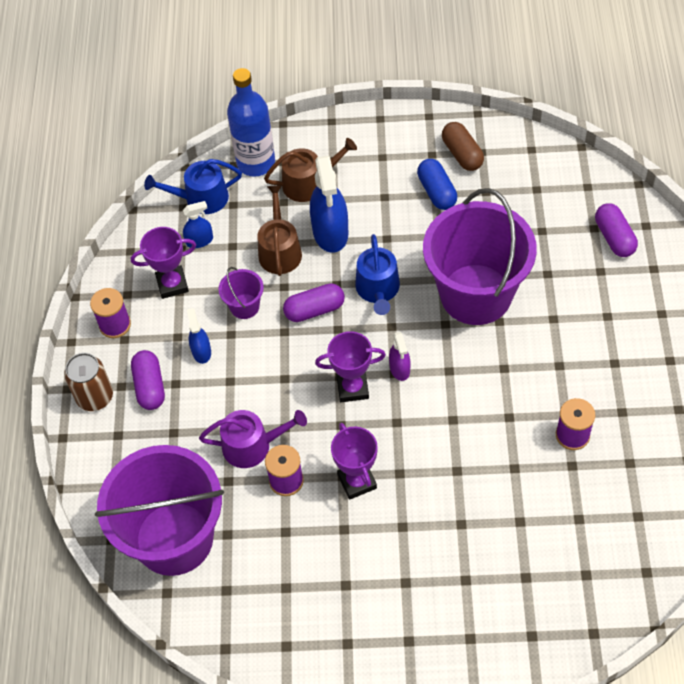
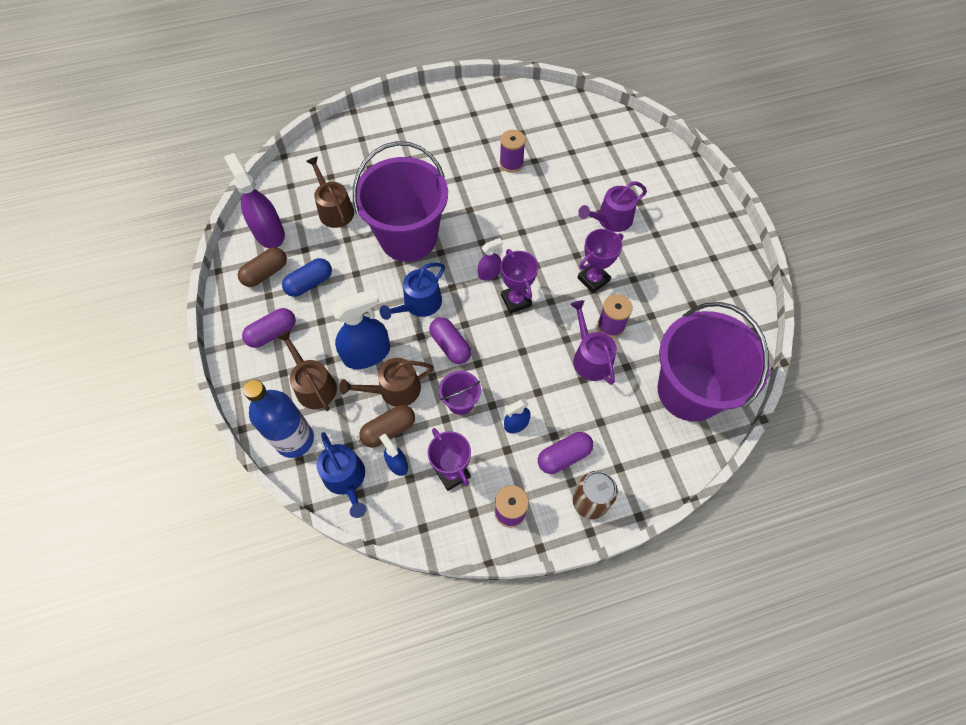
camera: 110 degrees left, 5 degrees up
blue watering can [355,234,400,315] -> blue watering can turned 150 degrees clockwise [380,263,445,320]
purple capsule [595,203,638,257] -> purple capsule moved to [242,308,296,348]
none -> purple spray bottle [224,153,285,248]
none -> brown watering can [306,156,354,228]
none -> brown capsule [359,405,415,448]
none -> purple watering can [578,181,647,232]

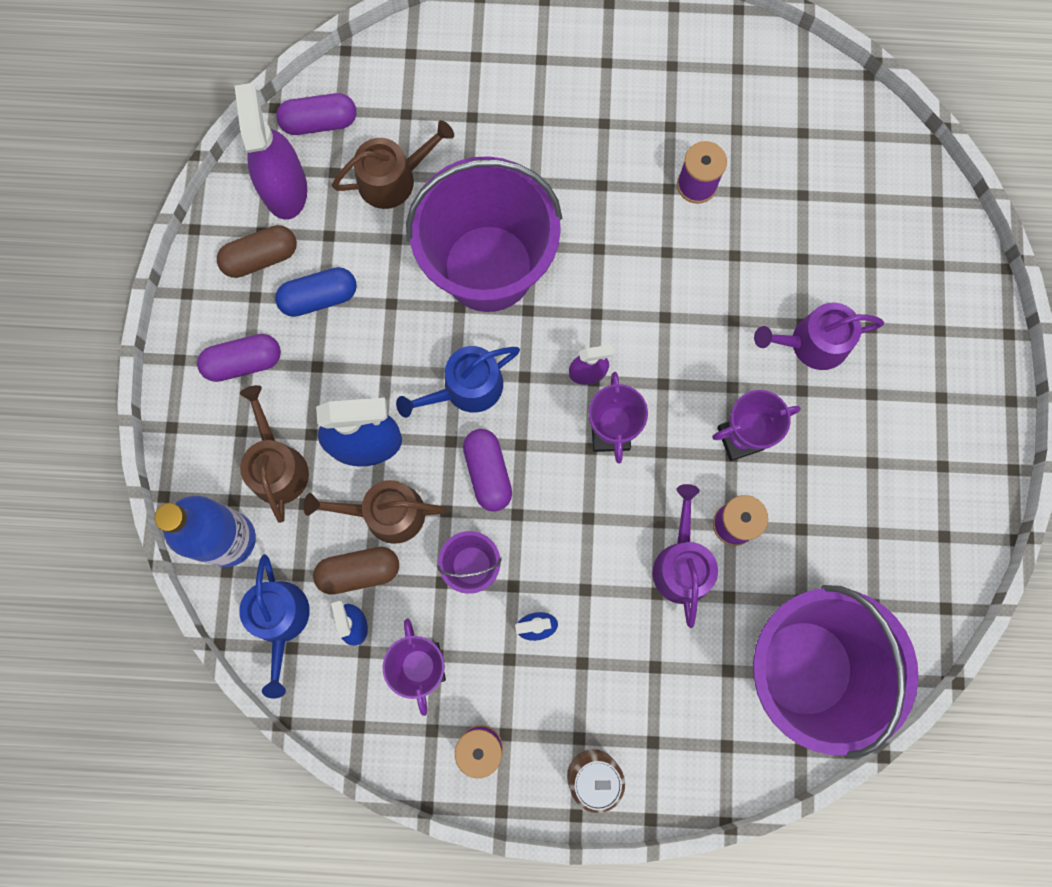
camera: 20 degrees right, 15 degrees up
brown watering can [306,156,354,228] -> brown watering can turned 75 degrees clockwise [332,120,454,209]
purple capsule [538,432,594,474] -> purple capsule moved to [276,93,356,135]

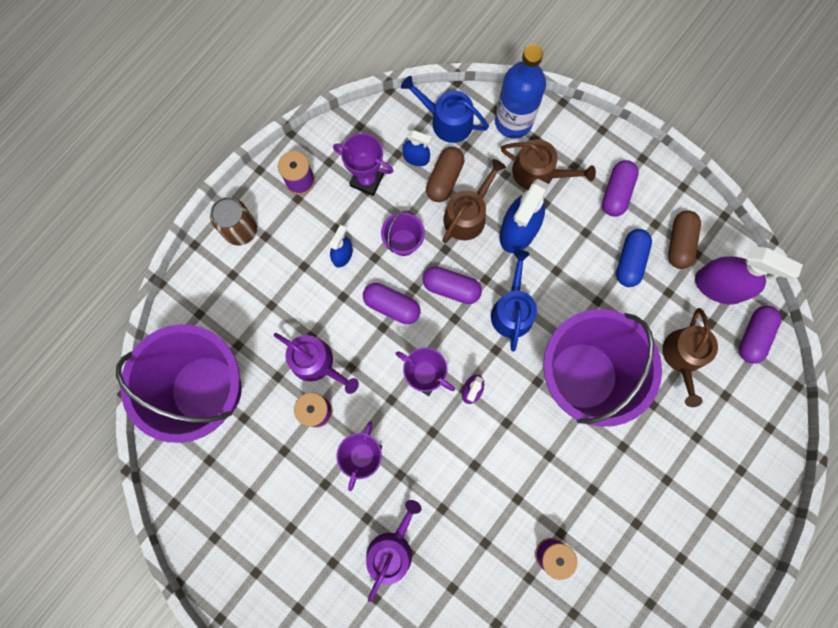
camera: 125 degrees right, 0 degrees up
none -> purple capsule [363,283,420,324]

